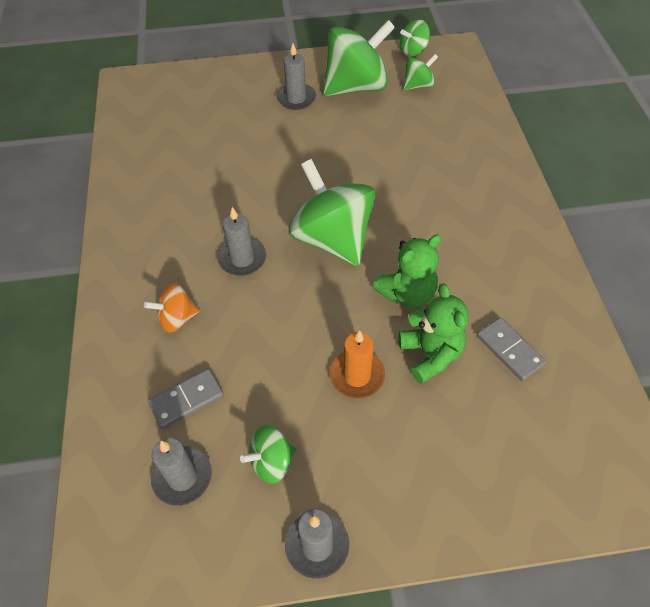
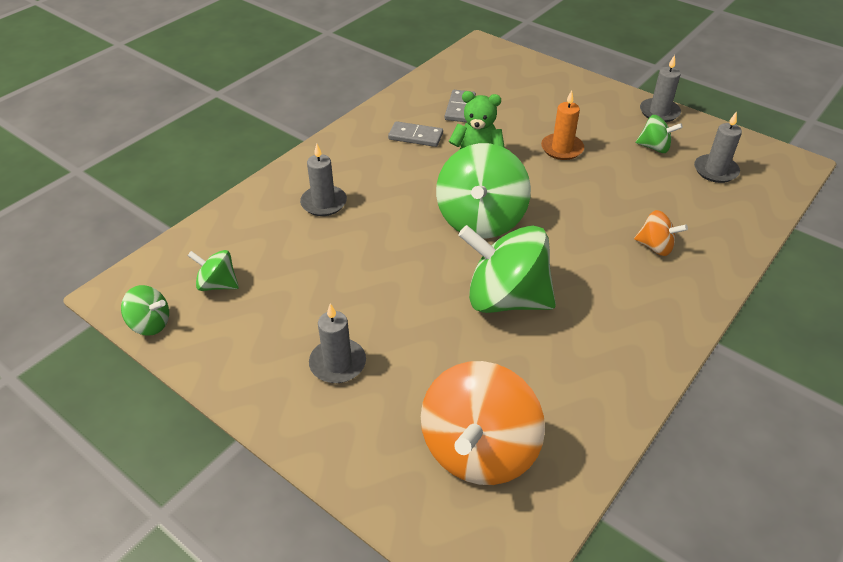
camera: 135 degrees left, 10 degrees down
grey domino [148,369,224,429] -> grey domino moved to [388,121,443,147]
grey candle [218,207,266,276] -> grey candle moved to [300,144,347,216]
green spinning top [323,20,395,96] -> green spinning top moved to [458,225,556,313]
green teddy bear [399,283,469,384] -> none
none -> orange spinning top [421,361,545,485]

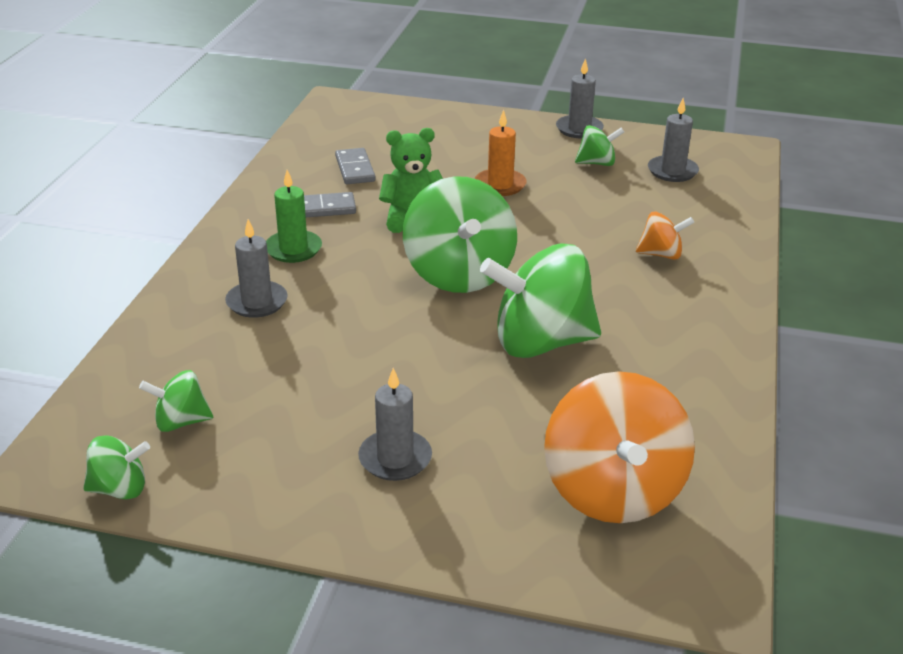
camera: 25 degrees left, 10 degrees down
none -> green candle [266,170,322,263]

